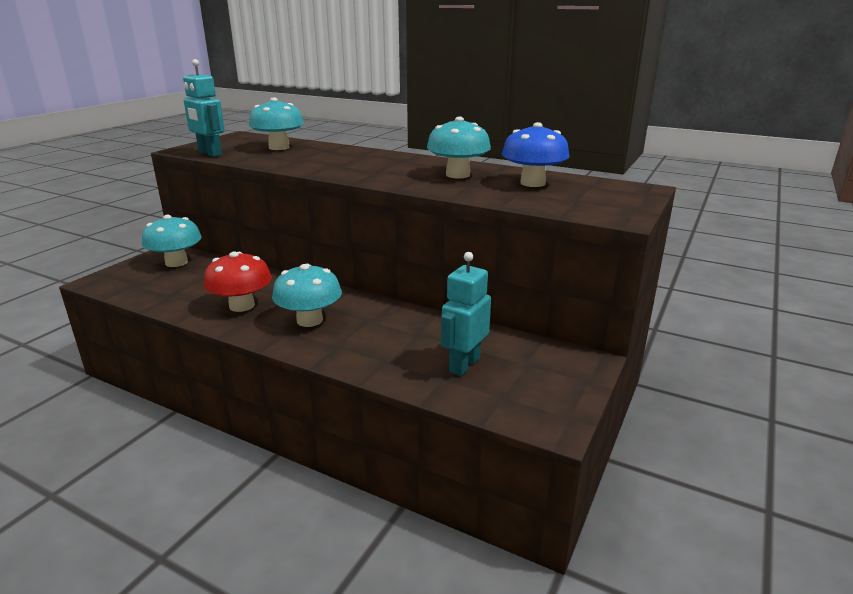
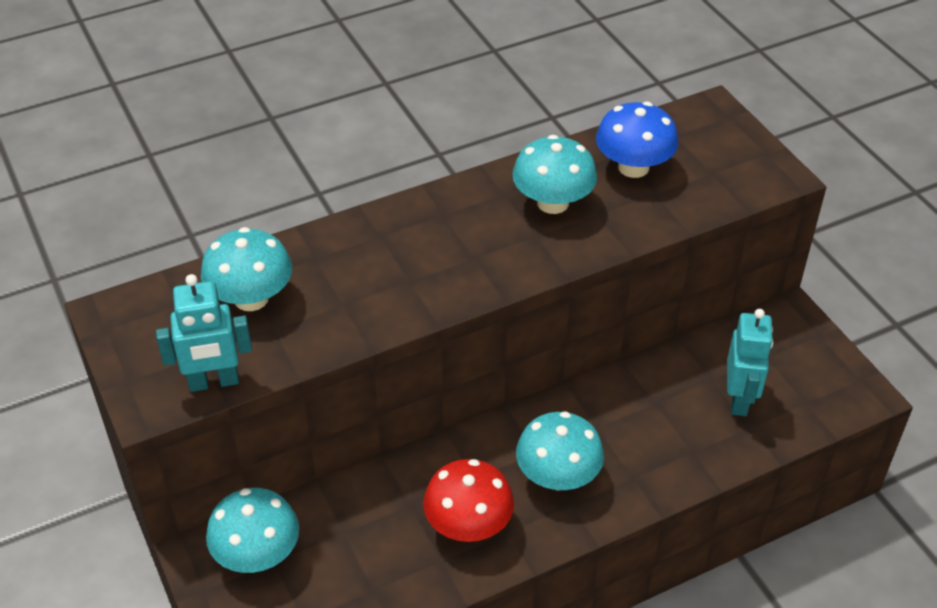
camera: 55 degrees left, 20 degrees up
turquoise robot [441,252,491,376] -> turquoise robot turned 150 degrees counterclockwise [727,309,773,416]

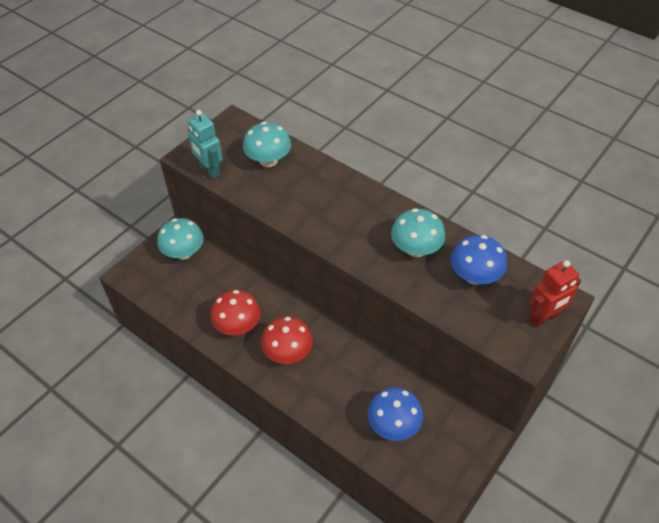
camera: 65 degrees right, 5 degrees up
turquoise mushroom [516,411,604,490] -> red mushroom [261,317,313,364]
turquoise robot [727,309,773,416] -> blue mushroom [368,387,423,441]
none -> red robot [529,260,581,328]

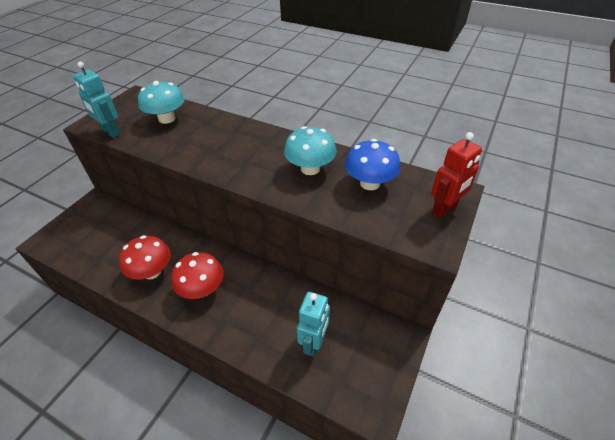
camera: 10 degrees left, 5 degrees down
turquoise mushroom [157,218,204,260] -> none
blue mushroom [368,387,423,441] -> turquoise robot [297,292,330,357]

